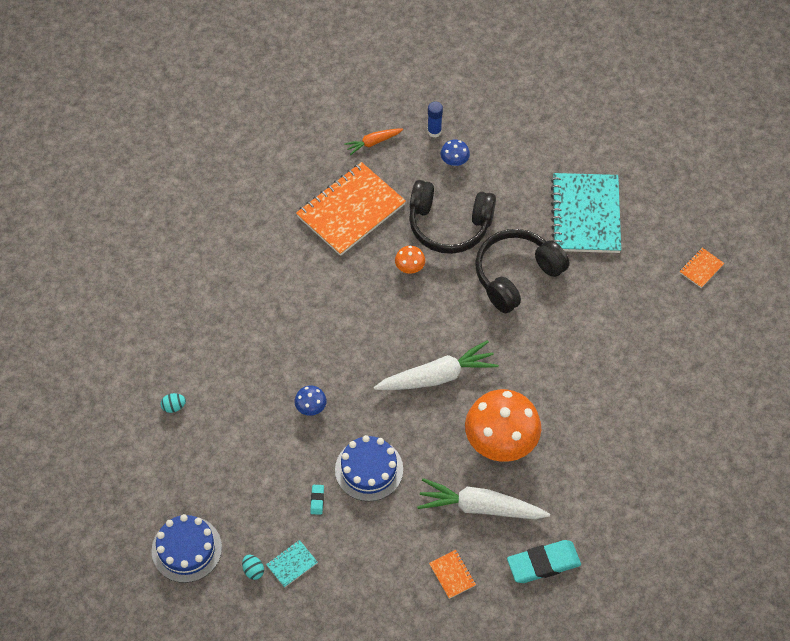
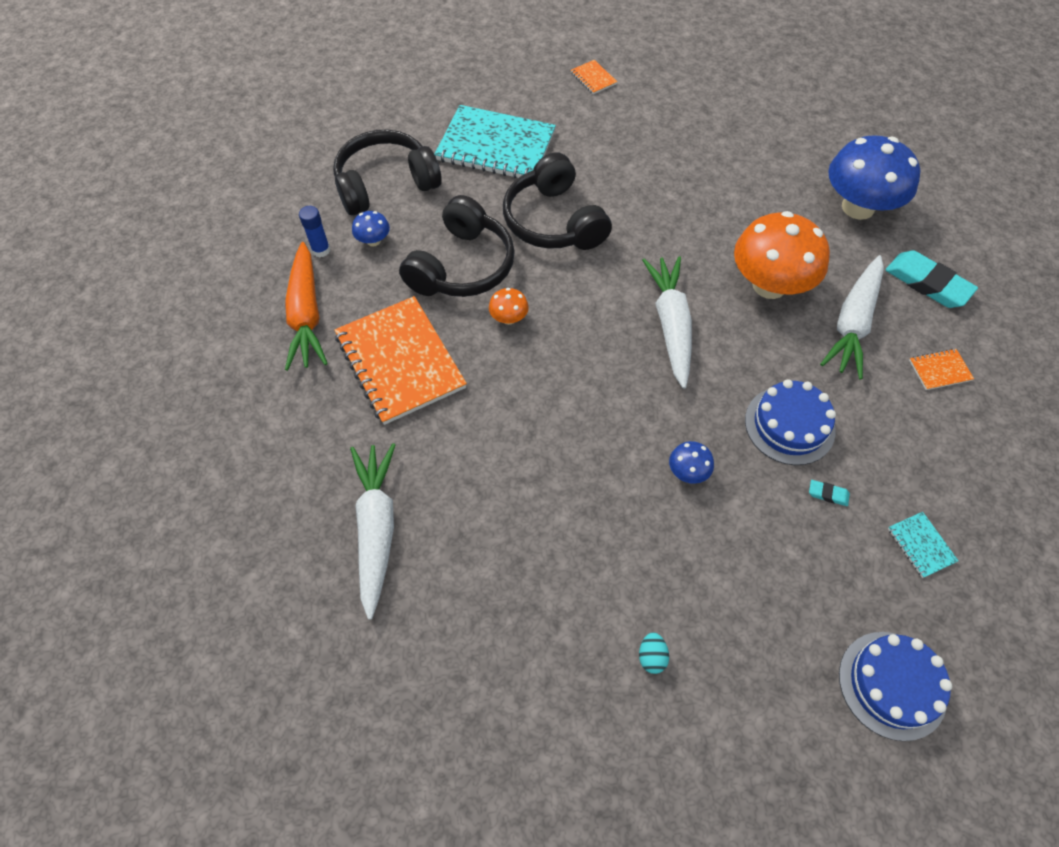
camera: 75 degrees left, 0 degrees up
turquoise egg [242,555,264,580] -> none
orange carrot [344,129,403,155] -> orange carrot [285,242,328,371], size x1.89
turquoise eraser [507,540,581,583] -> turquoise eraser turned 45 degrees counterclockwise [886,250,978,308]
none -> black headphones [333,130,442,216]
none -> white carrot [350,443,395,620]
none -> blue mushroom [828,135,921,220]

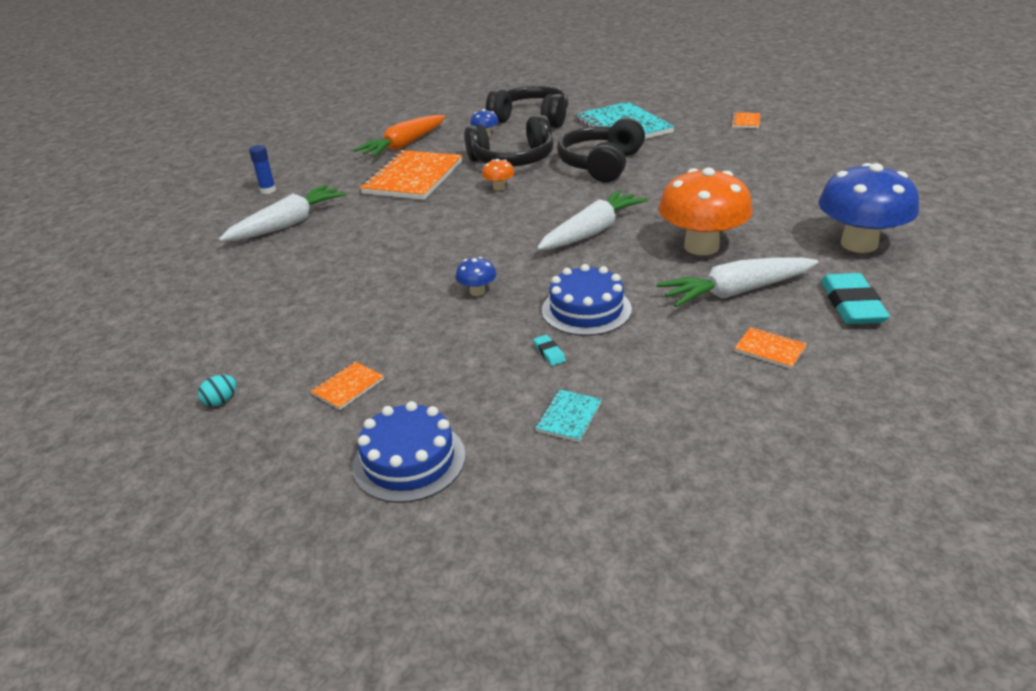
camera: 50 degrees right, 25 degrees down
blue glue stick [299,206,330,257] -> blue glue stick moved to [249,145,276,194]
turquoise egg [639,633,669,674] -> turquoise egg moved to [198,375,236,406]
none -> orange notebook [311,361,384,410]

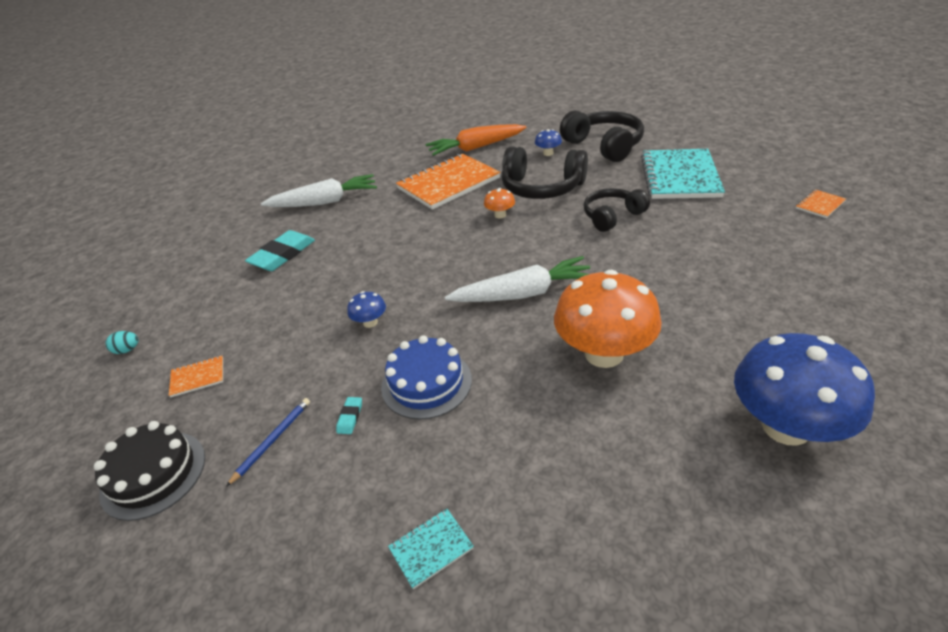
camera: 35 degrees right, 5 degrees up
blue glue stick [249,145,276,194] -> none
blue cake [352,401,465,503] -> black cake [94,421,205,521]
turquoise notebook [535,389,602,442] -> turquoise notebook moved to [388,509,474,589]
black headphones [557,118,645,182] -> black headphones [583,188,650,232], size x0.65
white carrot [657,257,818,307] -> none
orange notebook [734,327,807,369] -> none
turquoise eraser [821,273,890,324] -> turquoise eraser moved to [245,230,315,271]
none -> blue pencil [226,398,310,487]

